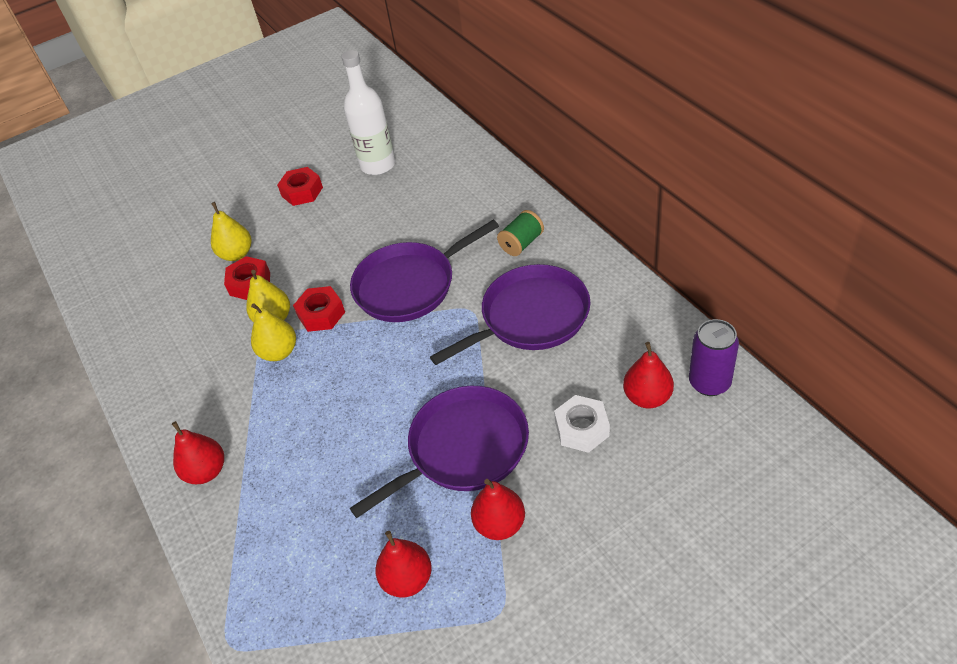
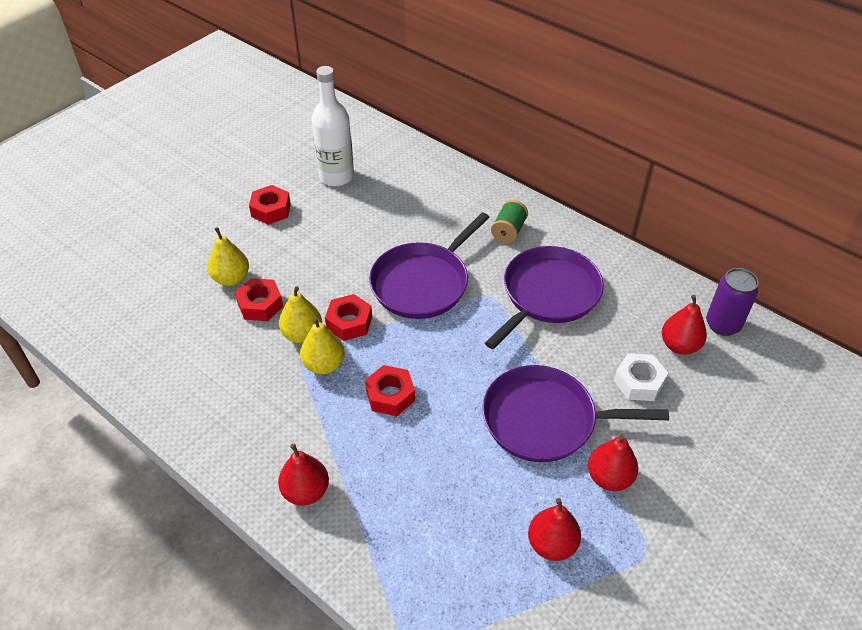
camera: 25 degrees left, 0 degrees up
purple pan [350,386,529,518] -> purple pan turned 120 degrees counterclockwise [482,365,669,462]
none -> red nut [365,365,415,416]

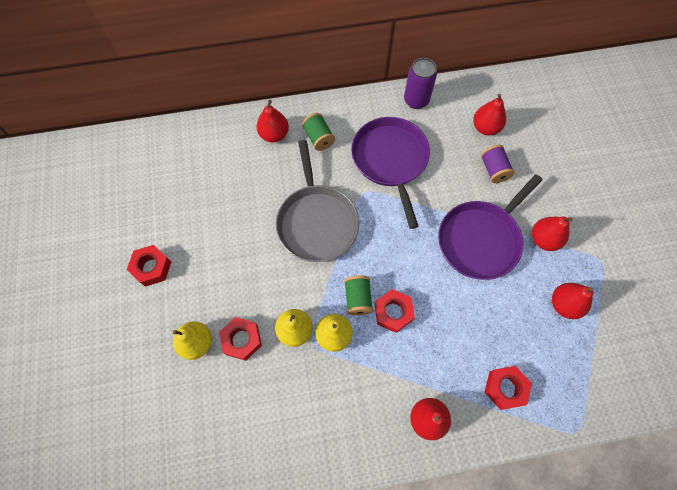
camera: 50 degrees left, 20 degrees up
white bottle [312,66,354,186] -> none
red nut [325,294,372,341] -> red nut moved to [485,366,532,410]
purple pan [369,212,490,319] -> grey pan [276,140,359,262]
white nut [614,353,668,401] -> purple spool [481,144,515,183]
purple can [706,268,758,336] -> purple can moved to [404,58,437,109]
none -> red pear [257,100,289,143]
none -> green spool [344,275,373,315]

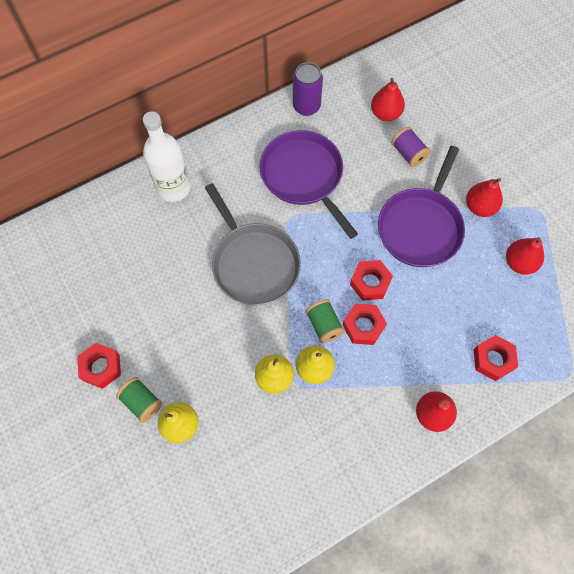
camera: 20 degrees left, 0 degrees up
red nut [219,317,262,361] -> red nut moved to [350,260,393,301]
red pear [257,100,289,143] -> white bottle [143,111,190,202]
green spool [302,113,335,151] -> green spool moved to [116,377,162,423]

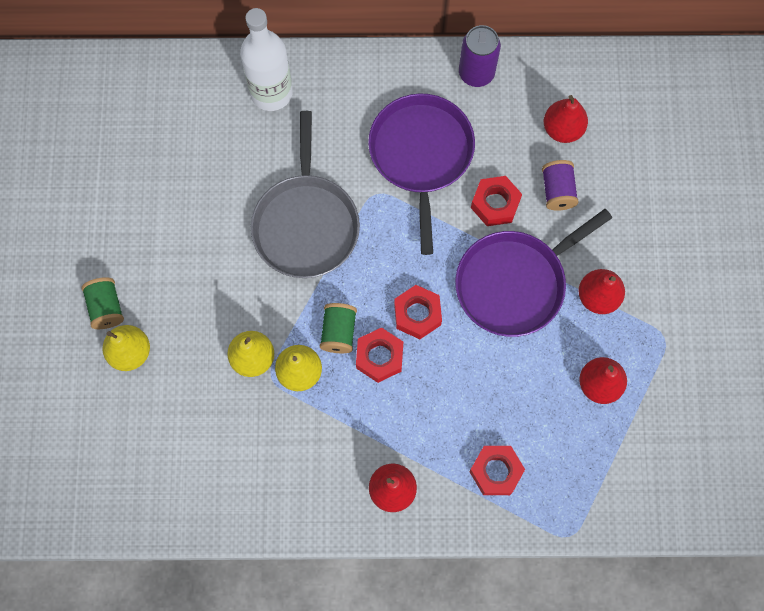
camera: 30 degrees right, 5 degrees up
red nut [77,343,121,389] -> red nut moved to [471,176,522,226]

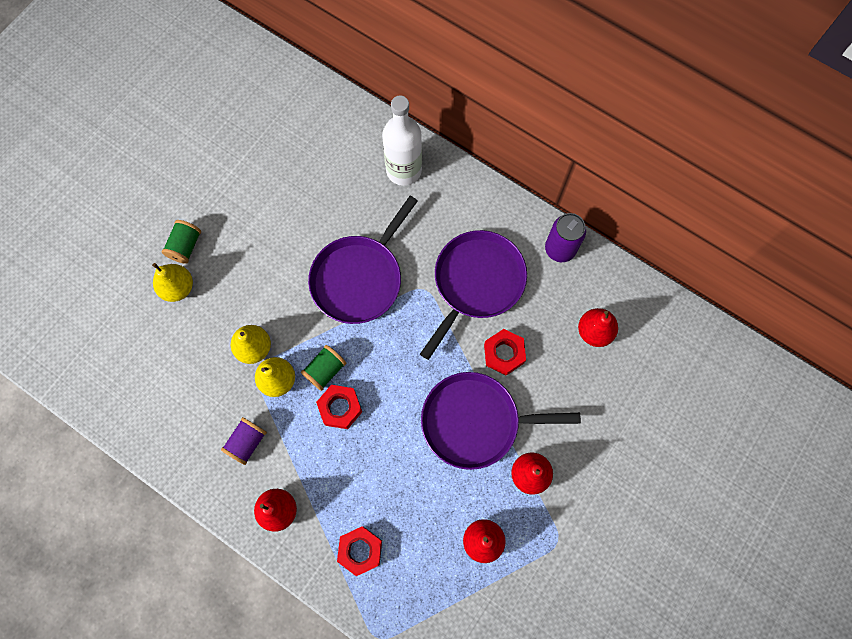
camera: 35 degrees right, 0 degrees up
grey pan [251,111,360,278] -> purple pan [308,196,418,324]
red nut [394,285,442,339] -> none
purple spool [542,160,579,211] -> purple spool moved to [221,417,267,465]

